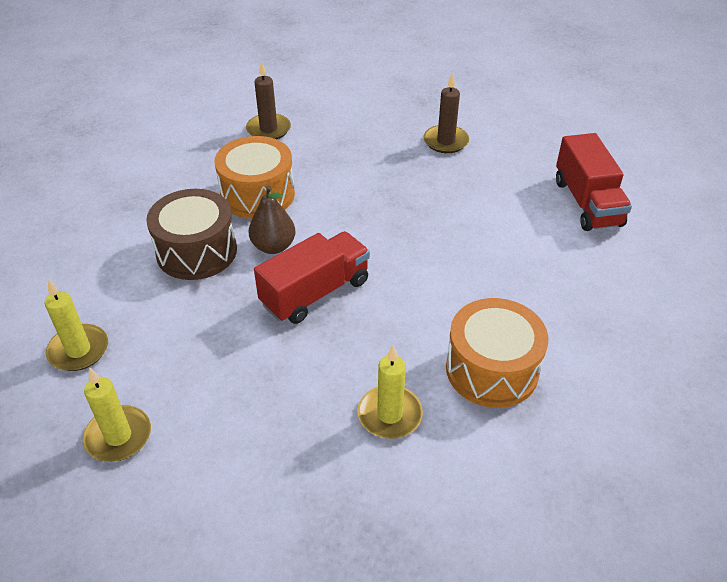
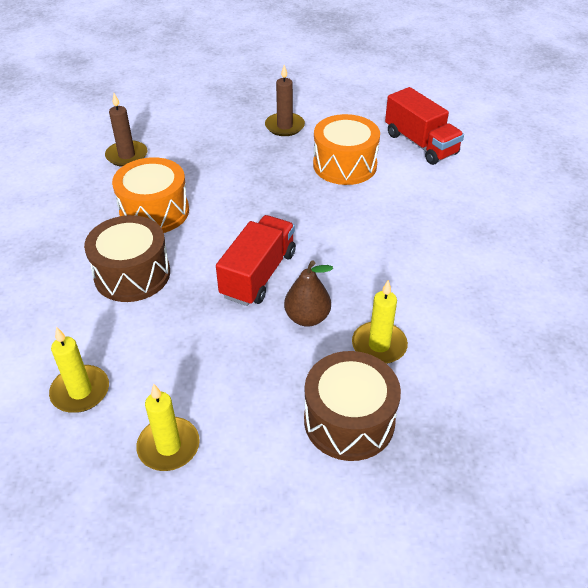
camera: 25 degrees left, 0 degrees up
brown pear [248,185,295,254] -> brown pear moved to [284,260,333,327]
orange drum [446,298,548,408] -> orange drum moved to [313,114,380,185]
none -> brown drum [304,351,401,461]

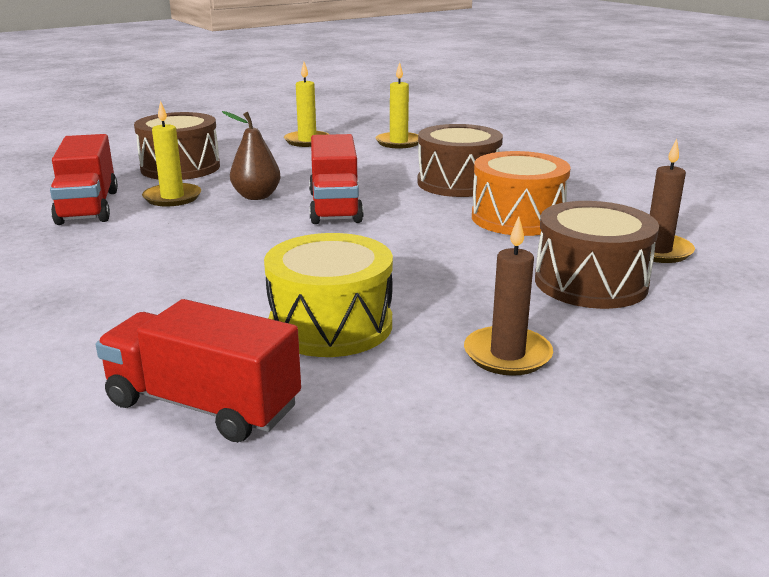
camera: 150 degrees right, 20 degrees down
orange drum [313,114,380,185] -> yellow drum [264,233,393,357]
none -> red truck [50,134,118,225]
none -> brown drum [535,201,659,309]

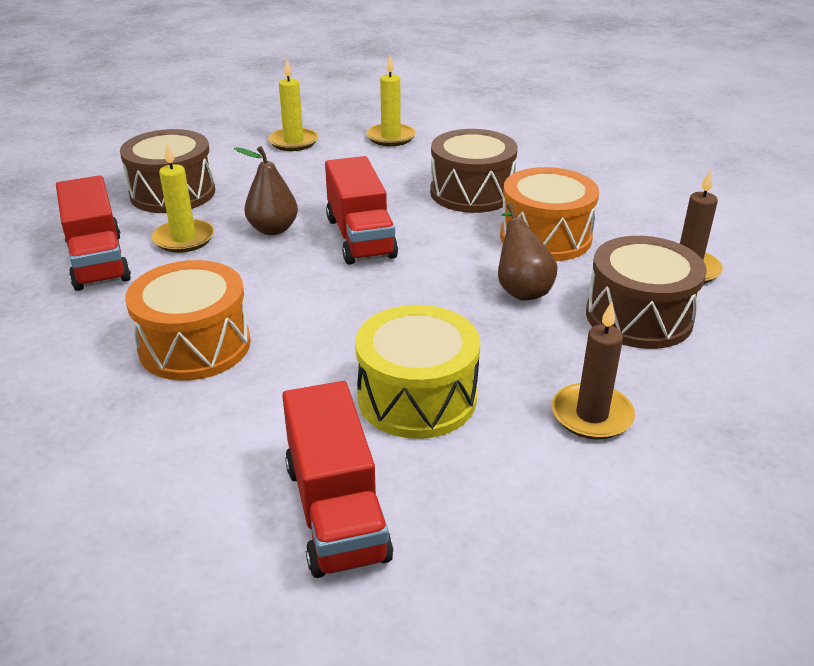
camera: 10 degrees left, 10 degrees up
red truck [96,299,301,442] -> red truck turned 120 degrees counterclockwise [282,381,393,578]
none -> orange drum [125,260,251,381]
none -> brown pear [498,203,558,301]

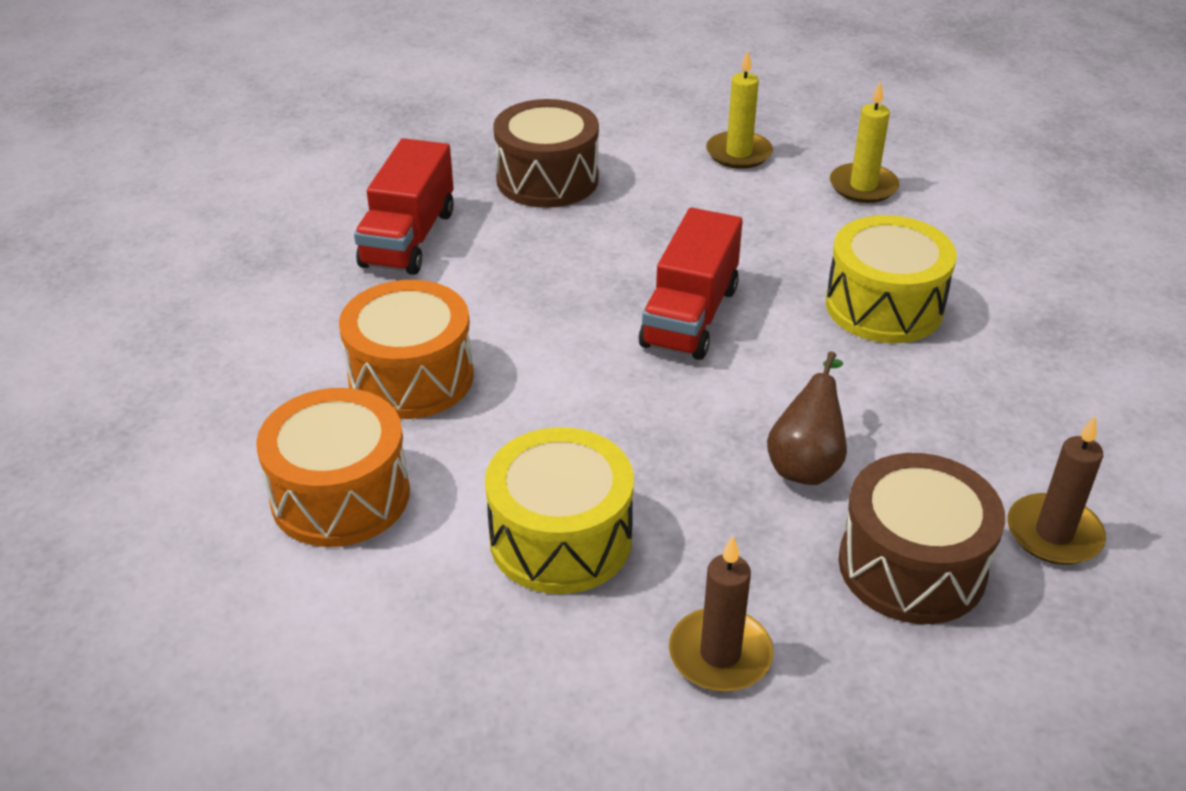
camera: 35 degrees right, 5 degrees up
yellow candle [152,143,214,253] -> none
brown pear [234,146,298,235] -> none
red truck [282,381,393,578] -> none
brown drum [430,129,518,213] -> yellow drum [826,215,957,343]
orange drum [500,167,599,261] -> orange drum moved to [256,388,410,547]

